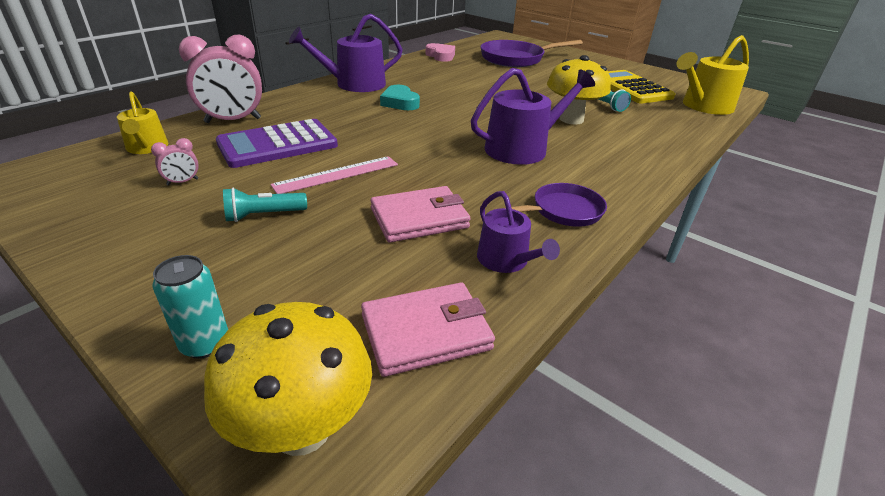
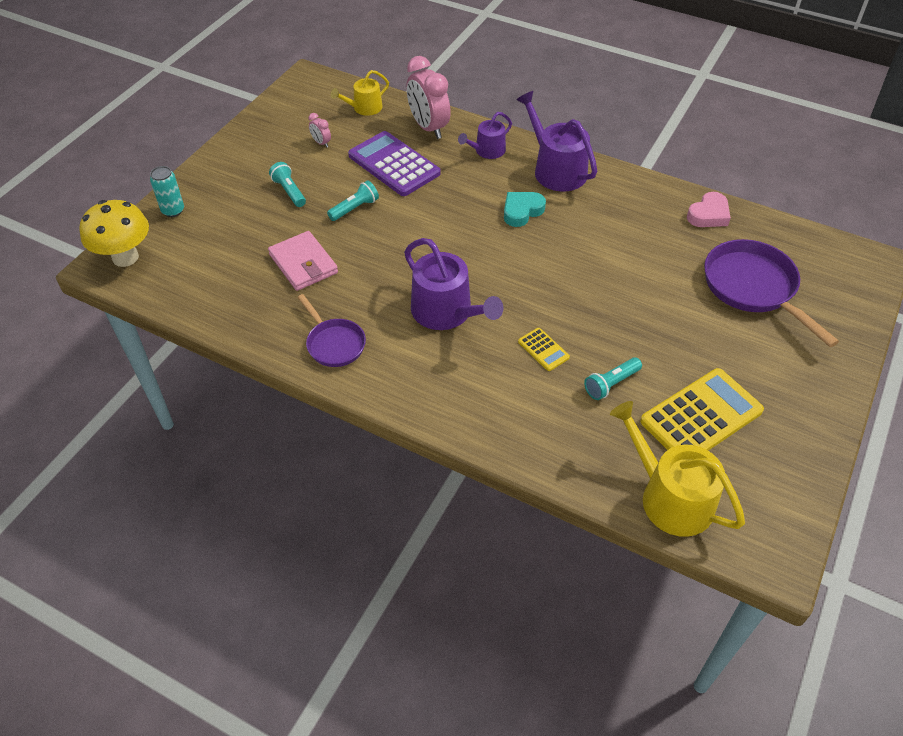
camera: 80 degrees right, 15 degrees up
pink ruler [270,156,398,194] -> turquoise flashlight [327,180,379,221]
pink wallet [361,283,495,377] -> none
purple watering can [477,191,560,273] -> purple watering can moved to [458,112,512,159]
yellow mushroom [547,55,611,125] -> yellow calculator [518,328,570,371]

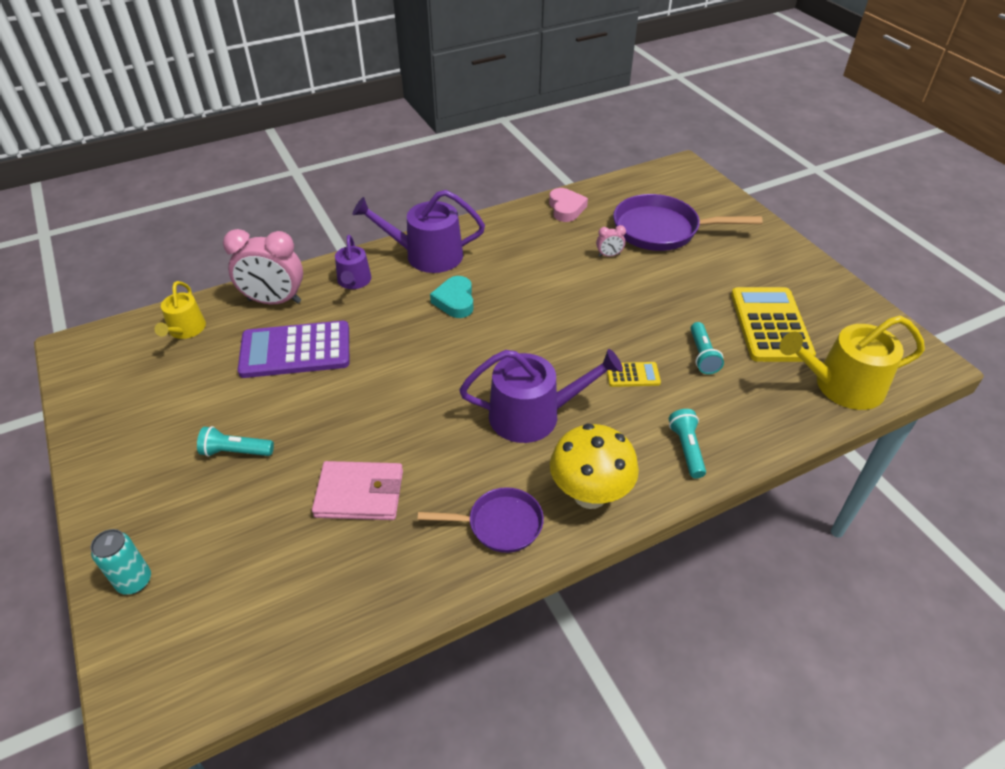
camera: 55 degrees left, 5 degrees down
yellow mushroom [79,200,149,267] -> yellow mushroom moved to [550,424,639,509]
pink clock [309,113,331,147] -> pink clock moved to [596,225,626,257]
turquoise flashlight [327,180,379,221] -> turquoise flashlight moved to [669,409,706,479]

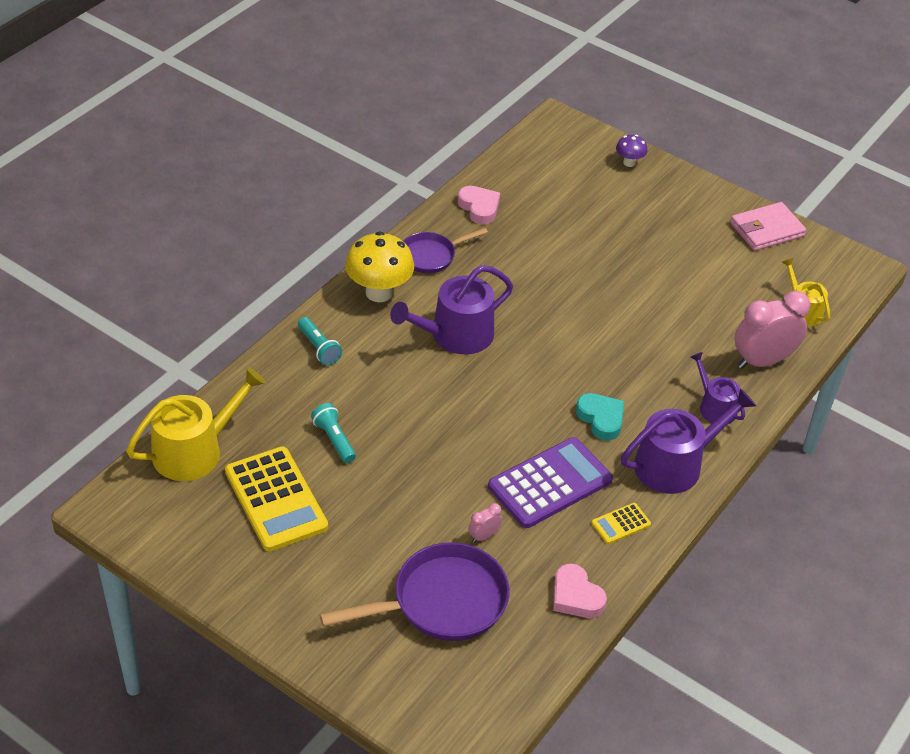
camera: 150 degrees right, 0 degrees up
turquoise can [91,529,151,595] -> purple mushroom [616,135,648,167]
turquoise flashlight [197,426,274,457] -> none
purple calculator [238,321,349,378] -> purple calculator moved to [488,437,613,528]
pink wallet [312,461,403,520] -> pink wallet moved to [730,202,806,251]
yellow calculator [607,362,661,387] -> yellow calculator moved to [591,503,651,544]
none -> pink heart [458,186,500,225]

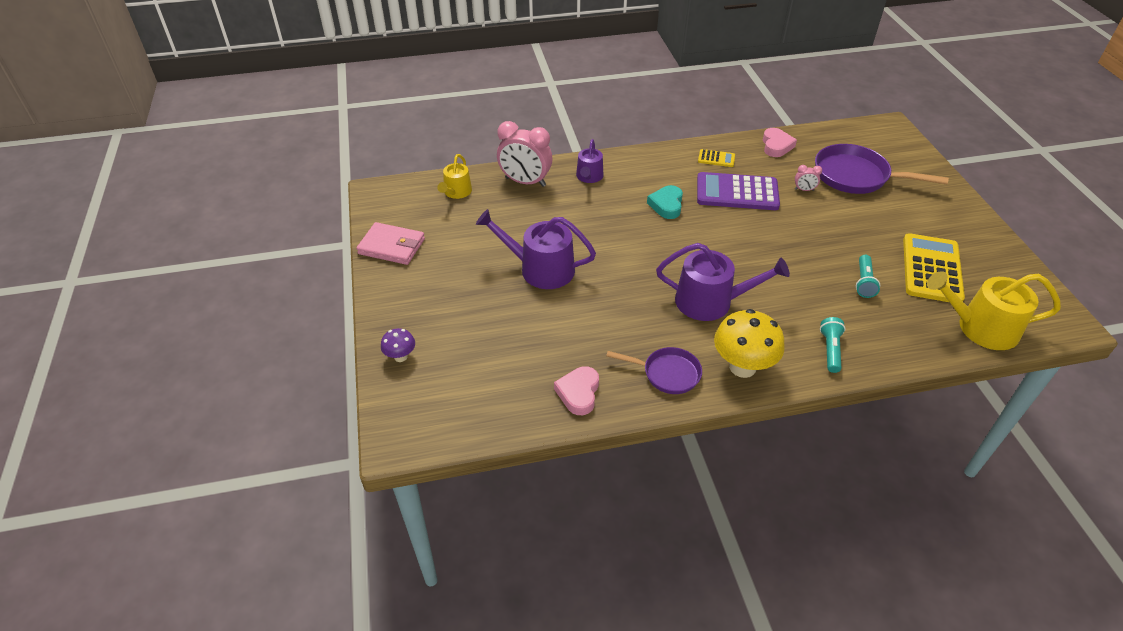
camera: 135 degrees left, 0 degrees up
purple watering can [621,388,756,494] -> purple watering can moved to [476,209,596,289]

